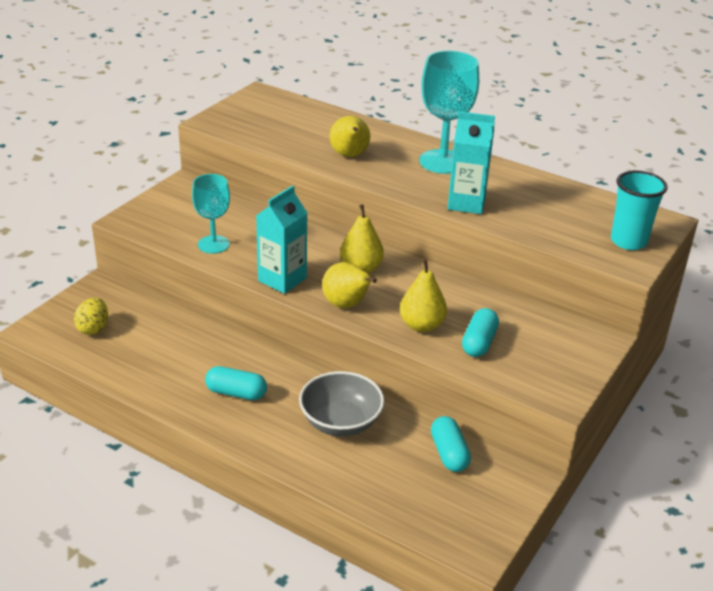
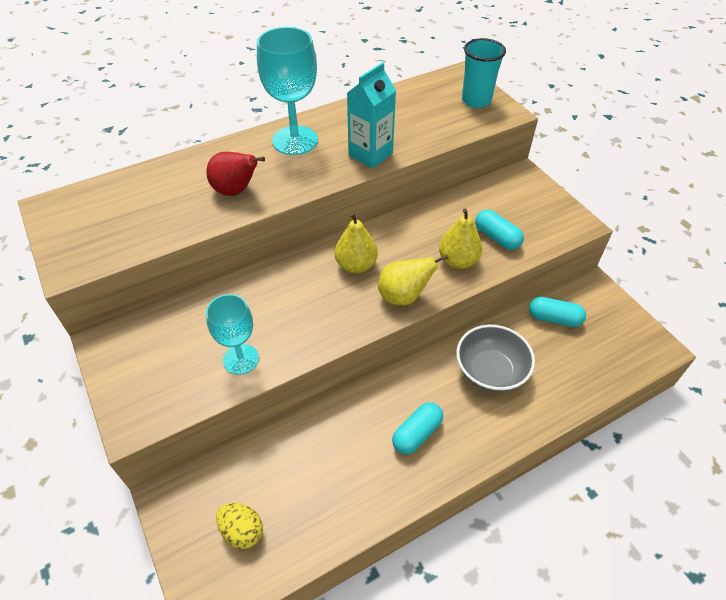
camera: 60 degrees left, 15 degrees up
turquoise carton [256,185,307,294] -> none
yellow pear [329,116,370,157] -> red pear [207,152,265,196]

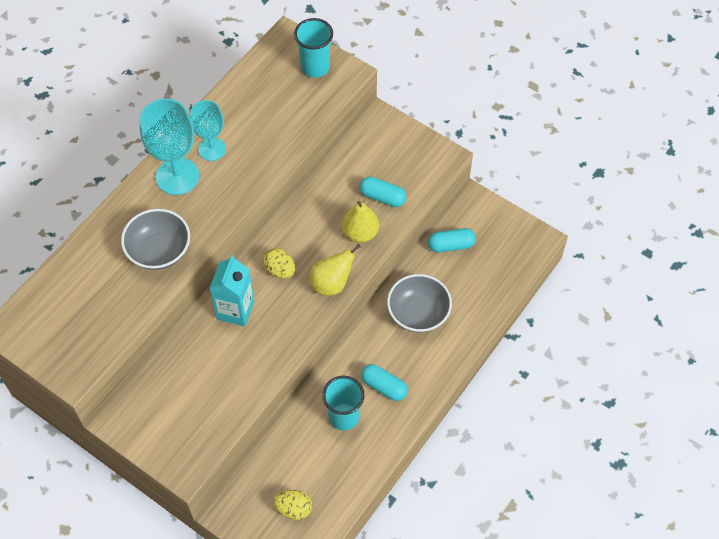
camera: 25 degrees left, 10 degrees up
turquoise goblet [206,294,259,375] -> turquoise goblet moved to [190,100,226,161]
red pear [207,152,265,196] -> grey bowl [121,209,190,270]
yellow pear [335,212,378,273] -> yellow egg [263,248,295,279]
turquoise carton [347,62,396,169] -> turquoise carton moved to [209,255,254,326]
turquoise capsule [392,402,443,454] -> turquoise capsule turned 75 degrees counterclockwise [361,364,408,401]
none -> turquoise cup [322,376,365,431]

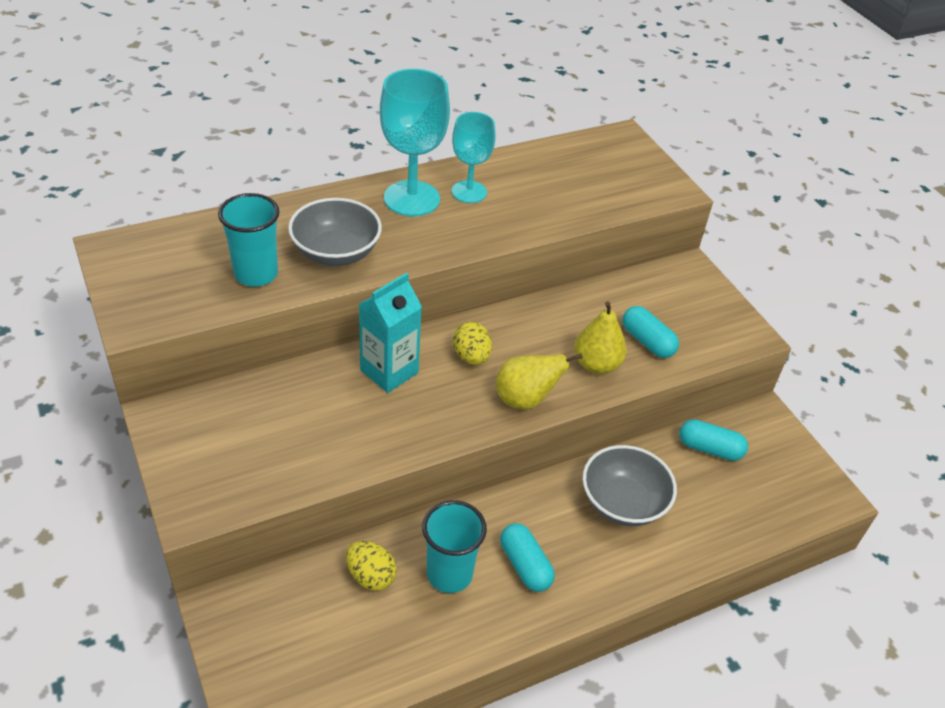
camera: 25 degrees right, 15 degrees down
yellow egg [273,490,312,520] -> yellow egg moved to [346,541,397,591]
turquoise cup [294,18,333,78] -> turquoise cup moved to [218,193,280,287]

